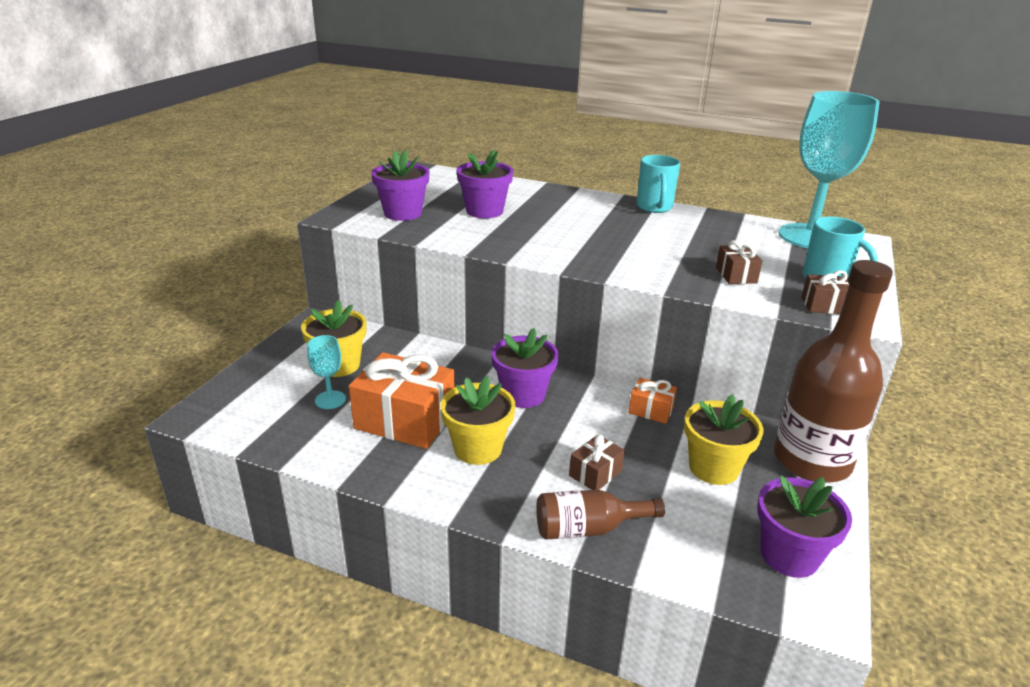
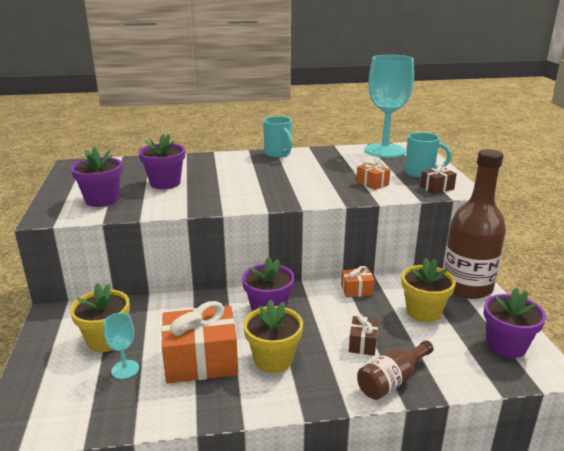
camera: 30 degrees left, 5 degrees down
brown gift [716,240,762,284] -> orange gift [356,160,390,190]

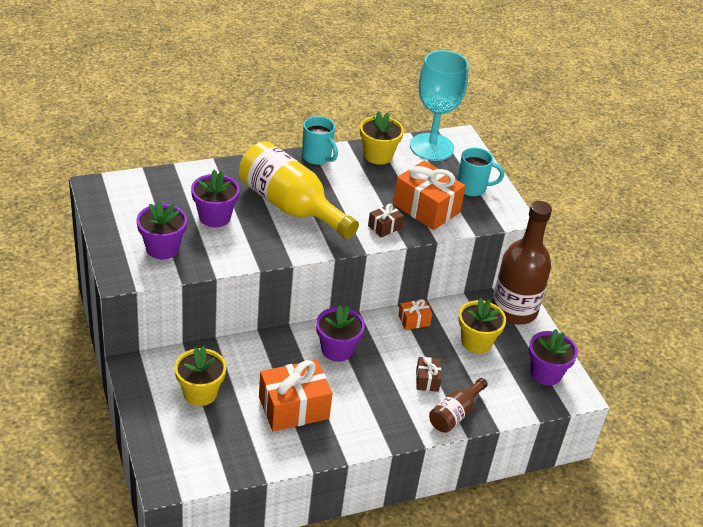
camera: 15 degrees left, 15 degrees up
turquoise goblet [103,313,139,379] -> none
yellow flower pot [243,300,303,373] -> yellow flower pot moved to [360,111,404,165]
orange gift [356,160,390,190] -> orange gift [393,160,466,230], size x2.04
brown gift [420,163,457,194] -> brown gift moved to [368,204,404,237]
none -> yellow bottle [239,141,359,239]

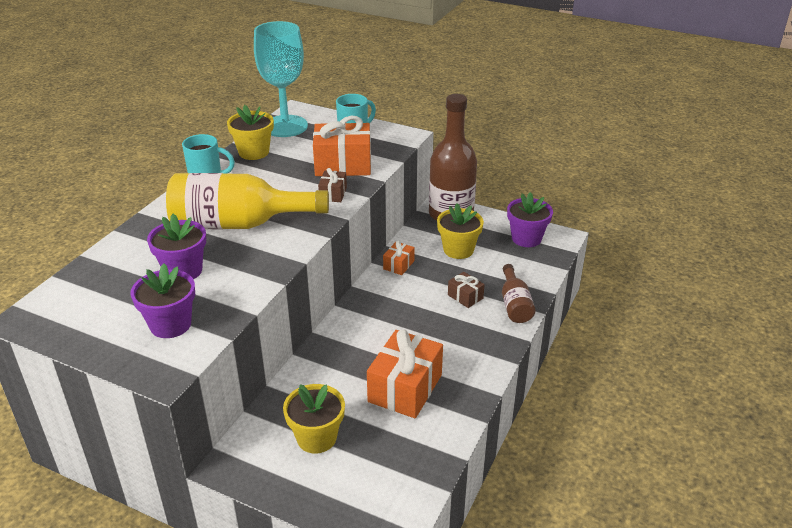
camera: 40 degrees left, 5 degrees down
purple flower pot [316,305,365,362] -> none

